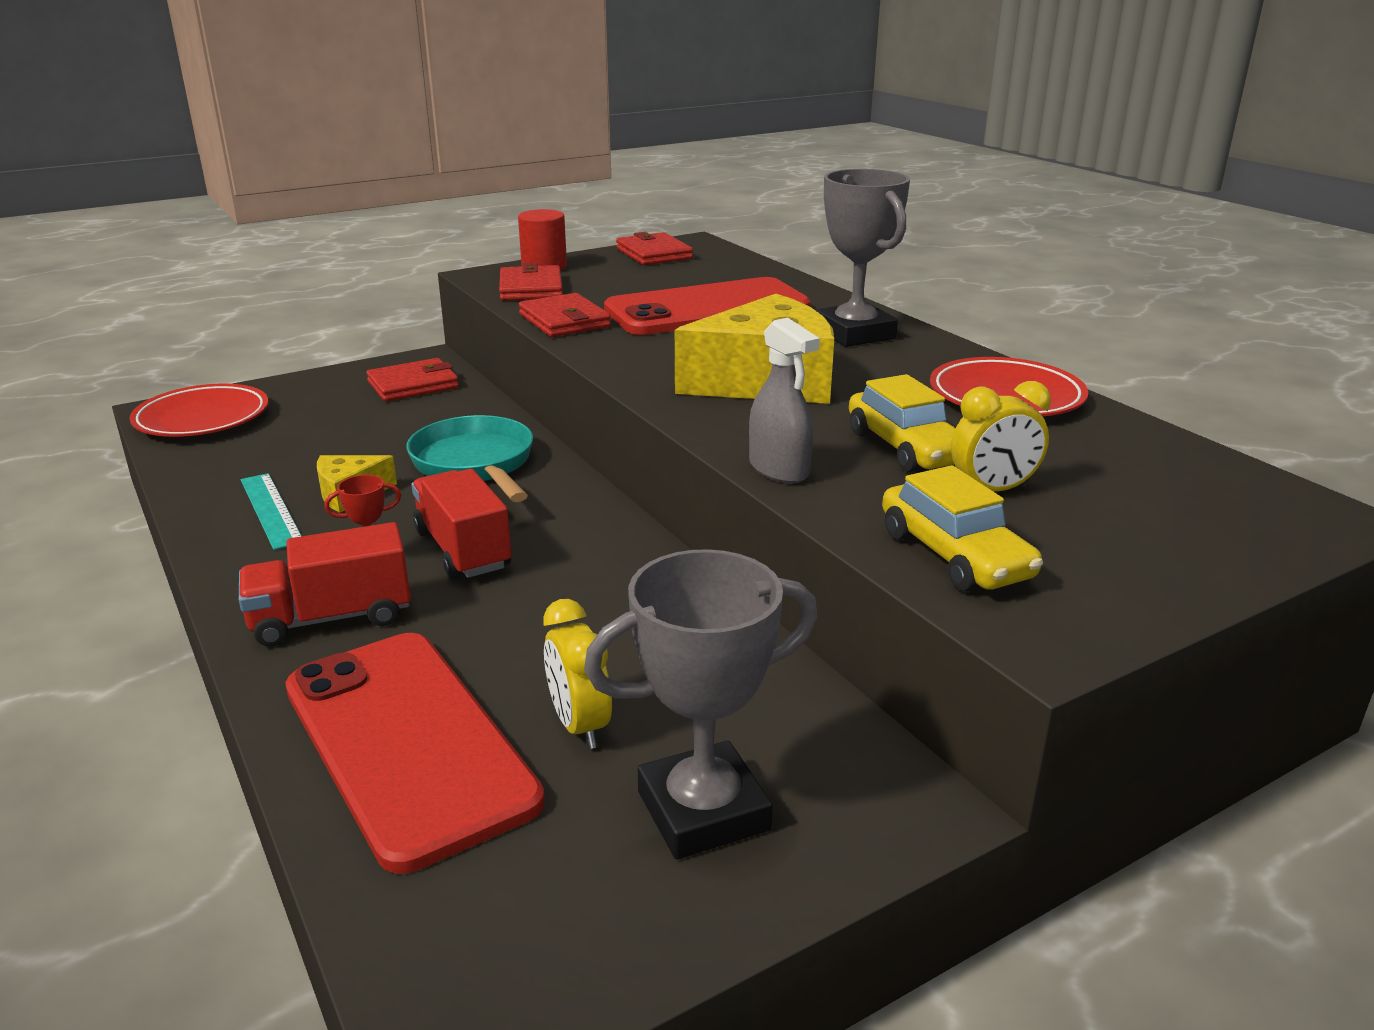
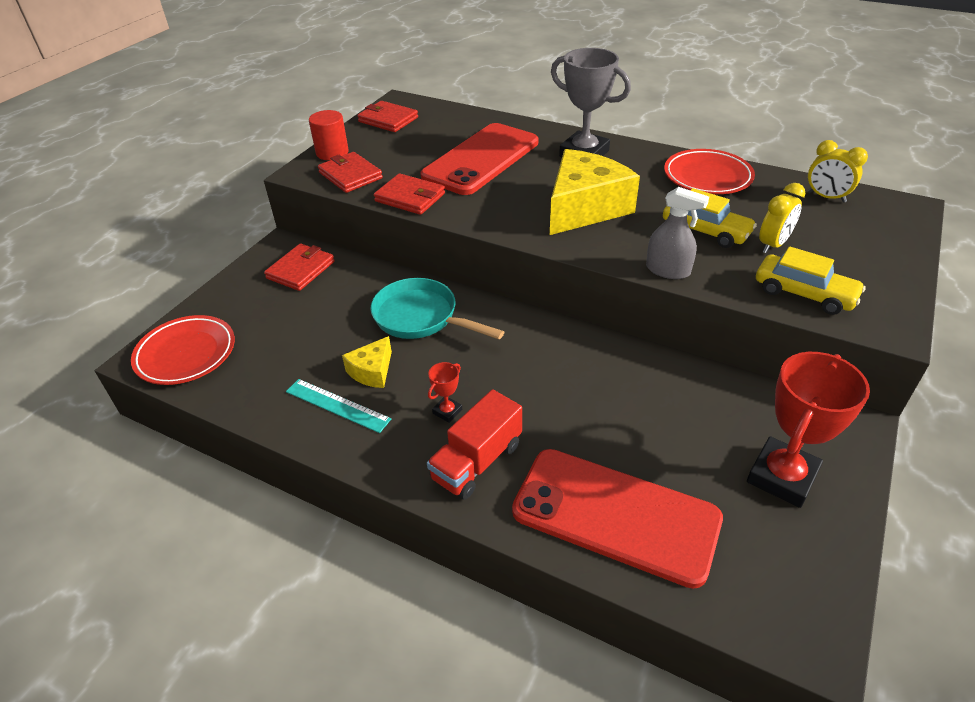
camera: 30 degrees left, 15 degrees up
red truck [411,469,512,579] -> none
yellow clock [543,599,612,749] -> yellow clock moved to [808,140,868,203]
grey trophy [584,549,817,859] -> red trophy [747,352,870,508]

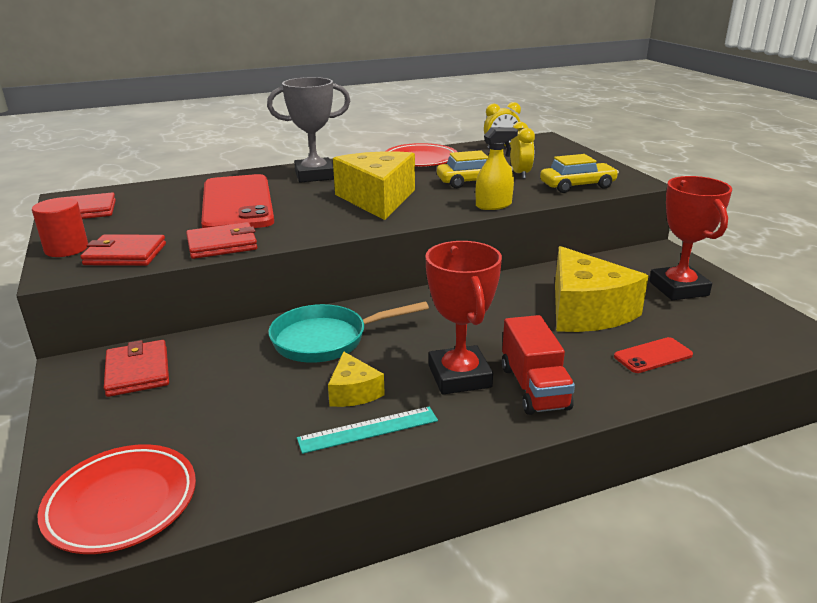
camera: 50 degrees left, 15 degrees down
red trophy [428,362,462,423] -> red trophy [425,241,502,394], size x2.26
red phone [512,449,723,589] -> red phone [614,337,693,373], size x0.43
grey spray bottle [646,187,709,279] -> yellow spray bottle [476,127,518,210]
none -> yellow cheese [555,246,648,332]

